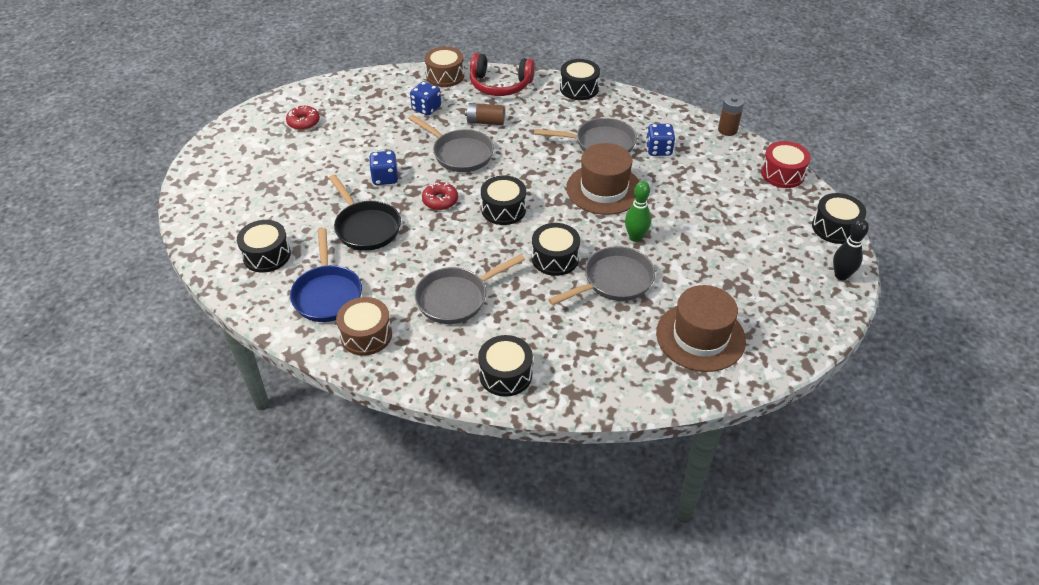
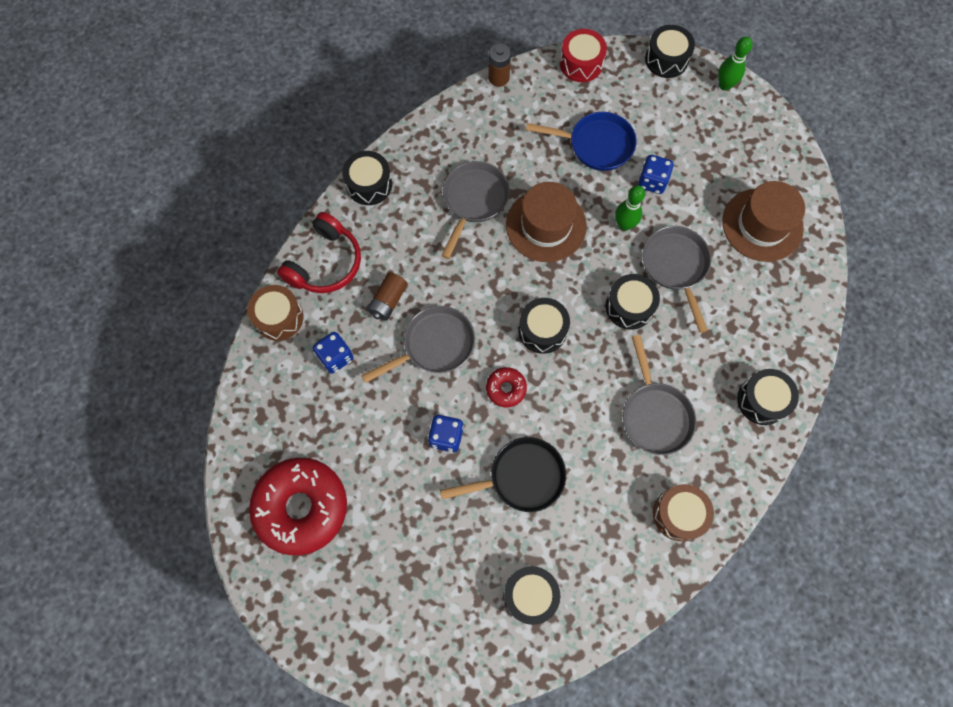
camera: 70 degrees left, 25 degrees up
red donut [286,106,320,130] -> red donut [249,458,347,555], size x2.22
blue pan [290,228,362,322] -> blue pan moved to [526,112,637,171]
blue dice [646,124,675,156] -> blue dice moved to [638,155,674,194]
black bowling pin [833,219,869,280] -> green bowling pin [718,36,752,91]

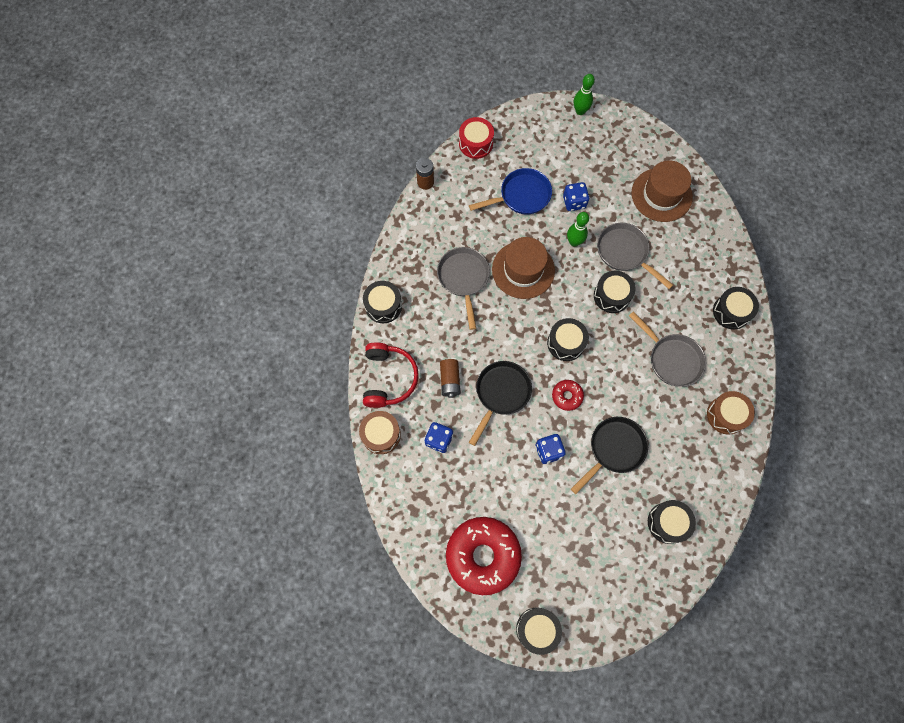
camera: 30 degrees left, 0 degrees up
grey pan [361,306,475,383] -> black pan [469,361,532,446]
black drum [645,25,695,78] -> black drum moved to [516,607,562,655]

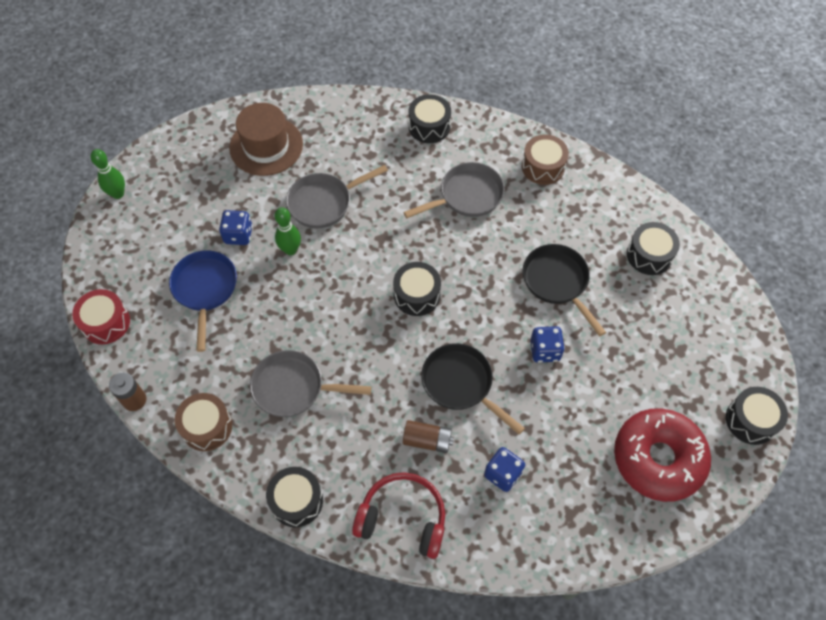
camera: 75 degrees left, 10 degrees down
brown drum [359,411,401,454] -> brown drum moved to [175,393,232,451]
brown hat [492,237,555,299] -> none
red donut [552,380,584,411] -> none
black drum [594,271,636,313] -> none

